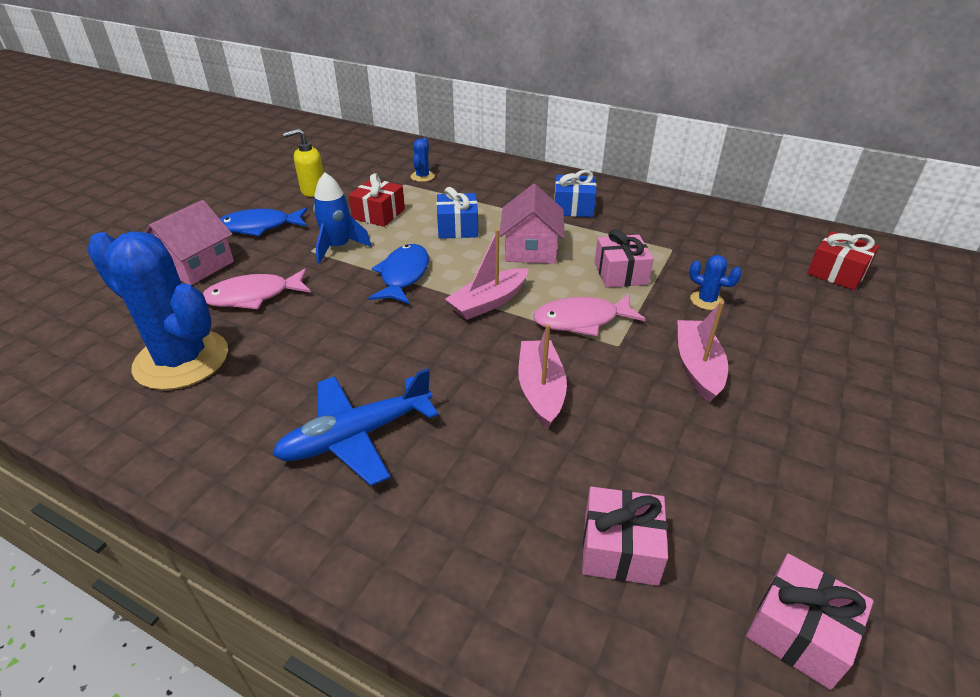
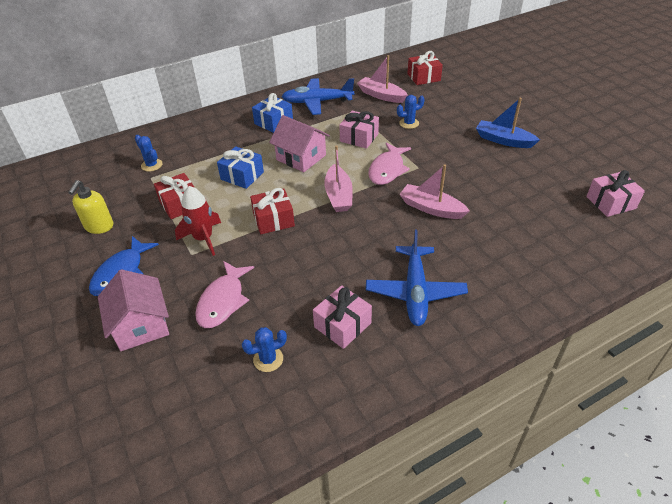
camera: 55 degrees left, 5 degrees up
blue cactus [87,231,228,390] -> blue cactus [242,327,287,372], size x0.41
blue rocket [313,172,371,264] -> red rocket [175,186,221,256]
blue fish [368,244,429,304] -> red gift [250,188,295,234]
pink gift [582,487,668,586] -> pink gift moved to [313,285,372,349]
pink boat [677,301,728,402] -> pink boat moved to [357,55,408,103]
none -> blue plane [282,78,354,115]
none -> blue boat [476,98,540,148]

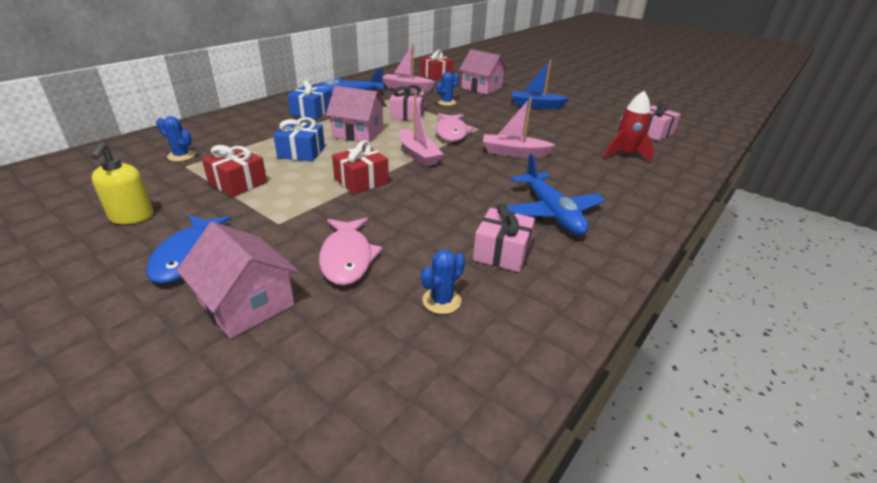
camera: 25 degrees left, 10 degrees down
red rocket [175,186,221,256] -> red rocket moved to [604,91,654,163]
none -> pink house [459,49,507,95]

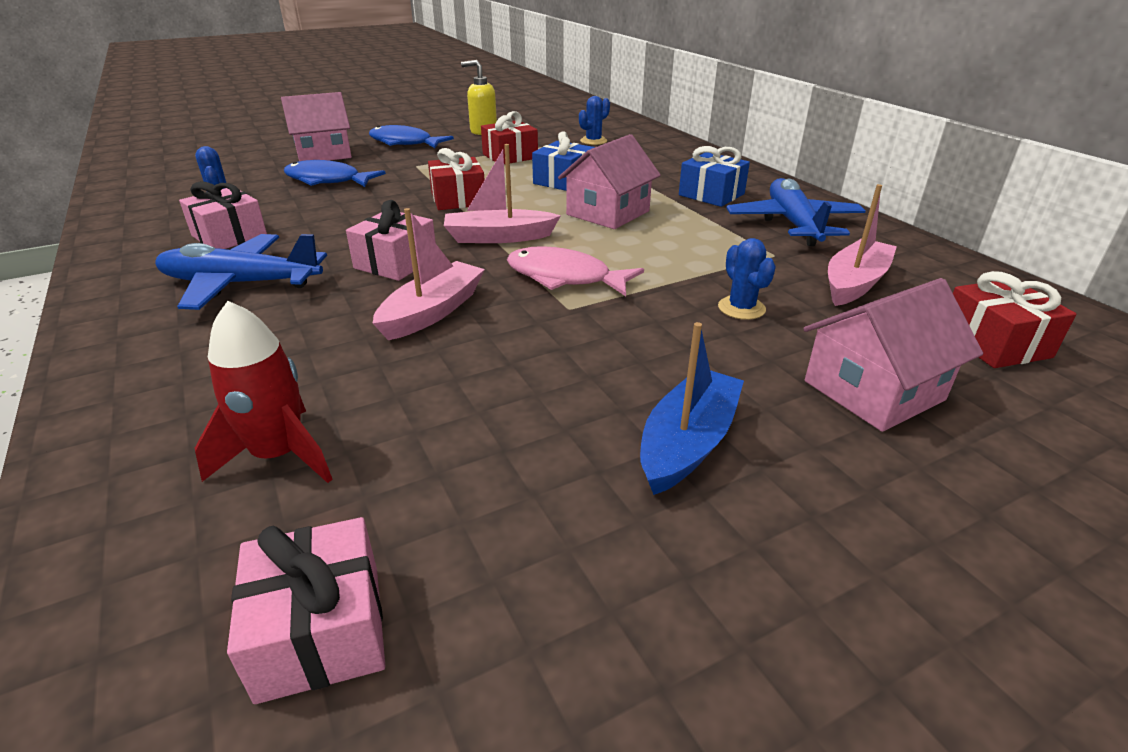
camera: 115 degrees right, 0 degrees up
pink fish [319,218,383,285] -> blue fish [284,160,386,187]
pink gift [390,85,424,121] -> pink gift moved to [346,200,436,281]

